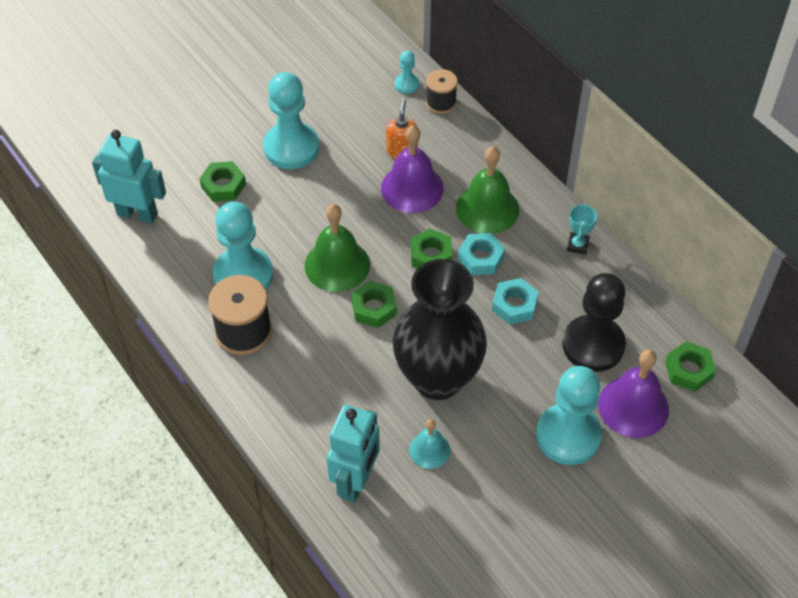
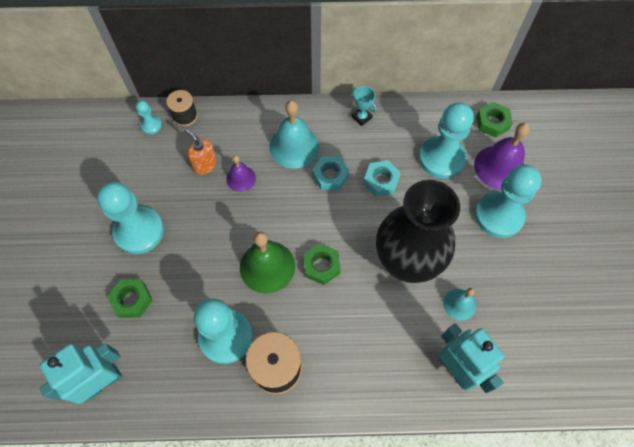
camera: 55 degrees left, 10 degrees up
purple bell [381,125,444,213] -> purple bell [226,155,256,192], size x0.57
green nut [411,228,453,268] -> none
green bell [456,146,519,234] -> turquoise bell [269,100,319,169]
black pawn [562,273,626,372] -> turquoise pawn [419,103,474,179]

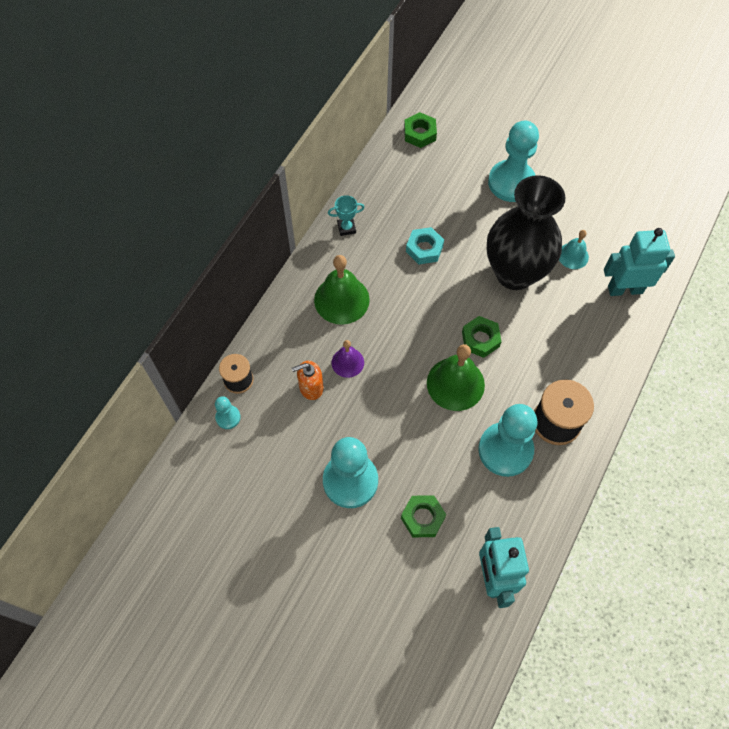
camera: 60 degrees left, 0 degrees up
turquoise bell [269,100,319,169] -> green bell [314,255,370,325]
turquoise nut [312,156,349,190] -> none
turquoise pawn [419,103,474,179] -> none
purple bell [474,123,530,190] -> none

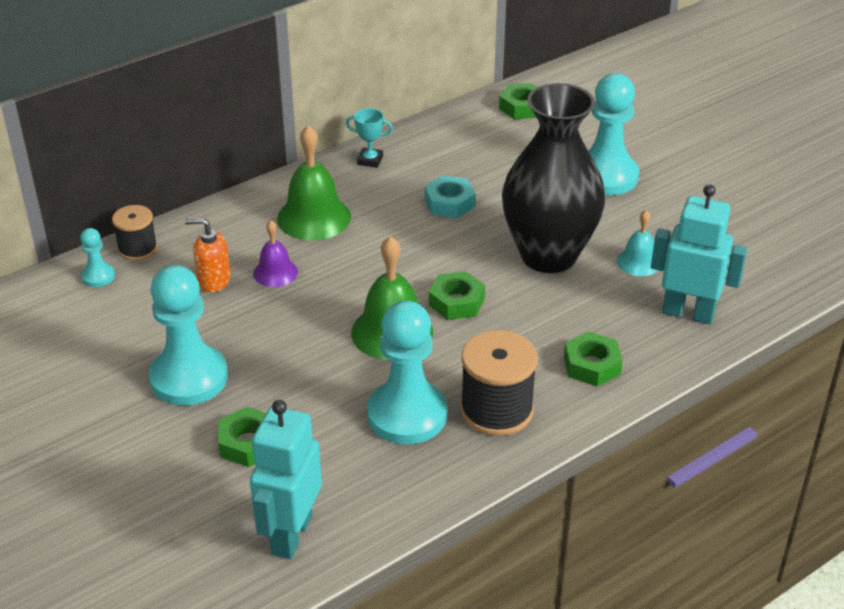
camera: 25 degrees right, 25 degrees down
none -> green nut [564,332,622,386]

